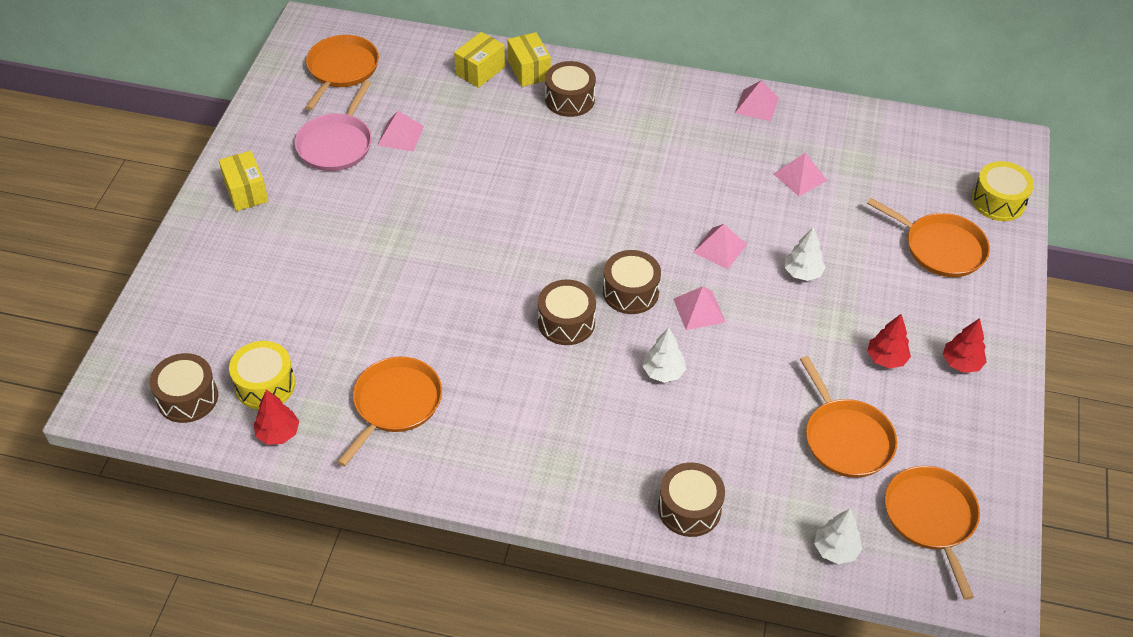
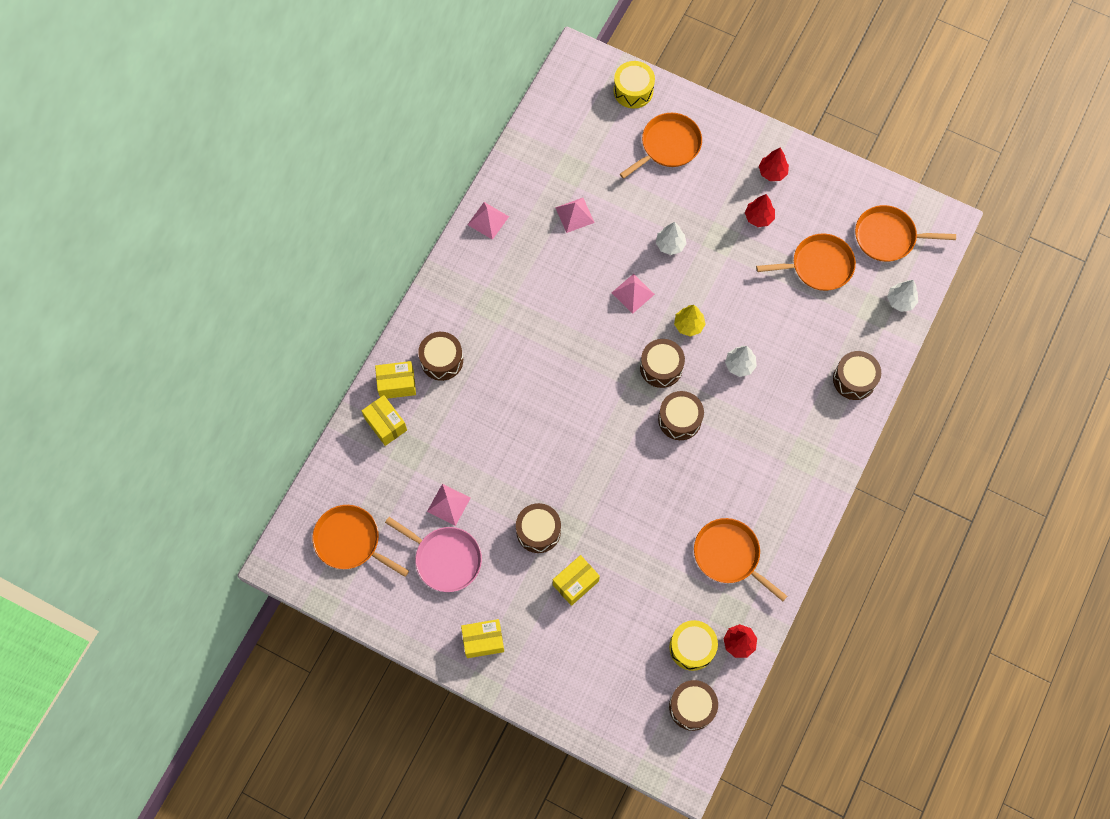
camera: 75 degrees left, 20 degrees up
pink pyramid [673,286,725,330] -> yellow tree [674,305,706,337]
none -> brown drum [516,503,561,553]
none -> yellow box [553,555,600,606]

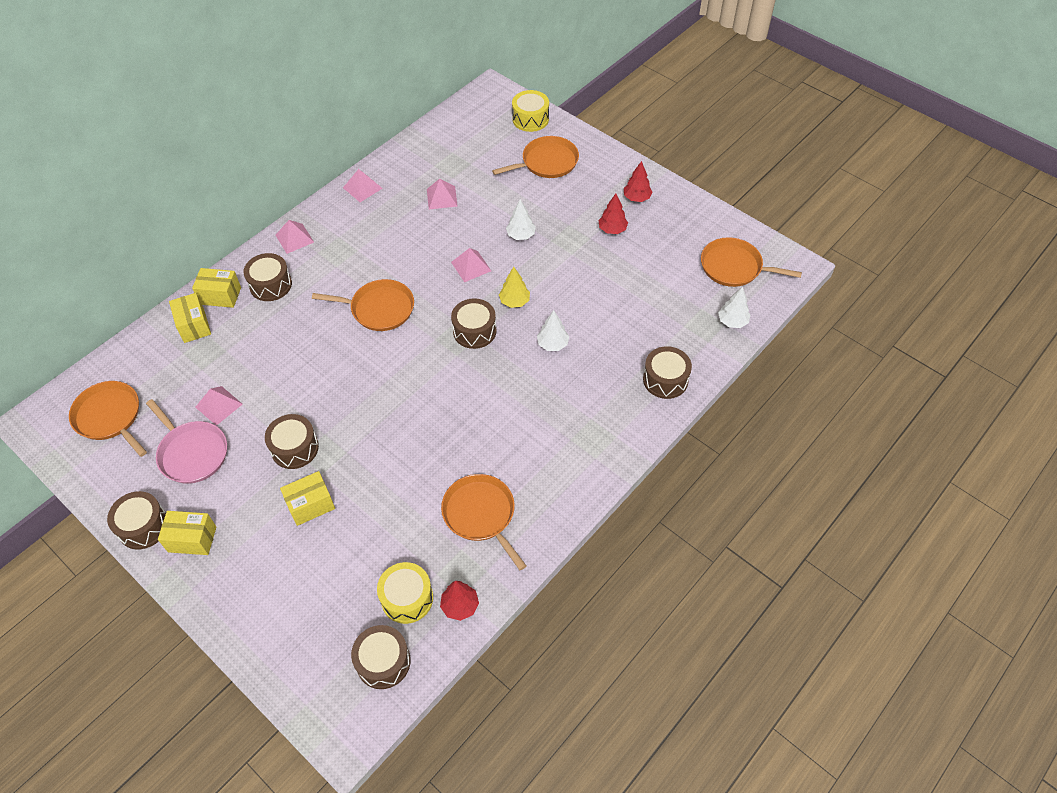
camera: 15 degrees right, 15 degrees down
brown drum [658,391,704,440] -> brown drum moved to [107,491,166,549]
orange pan [756,233,856,291] -> orange pan moved to [312,279,414,331]
none -> pink pyramid [276,220,314,254]

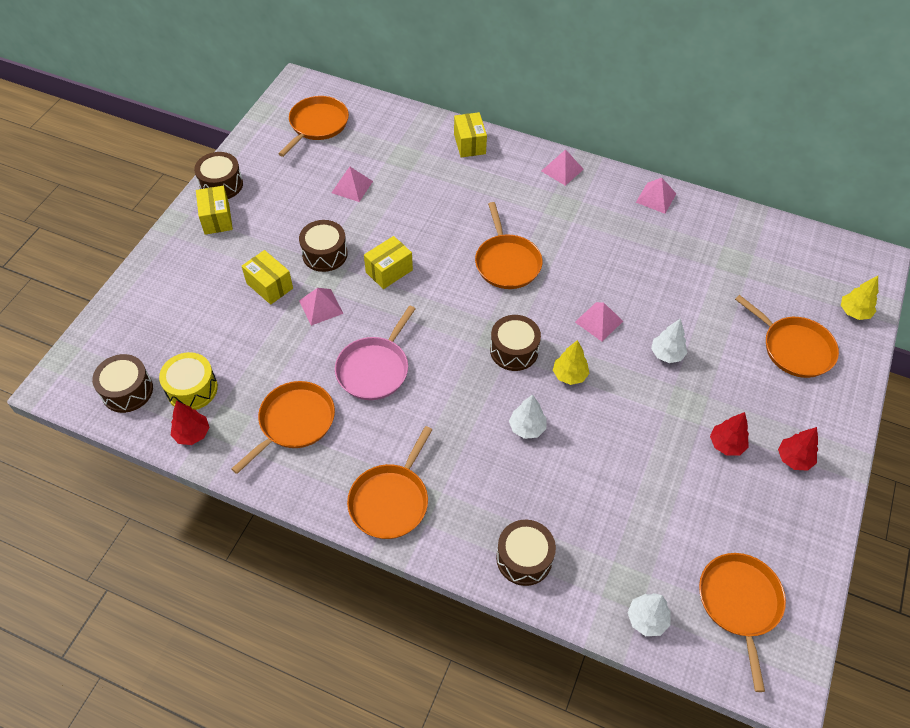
camera: 70 degrees right, 0 degrees up
pink pan [146,399,227,484] -> pink pan moved to [335,305,416,400]
yellow box [169,293,211,343] -> yellow box moved to [364,236,413,289]
brown drum [243,253,292,301] -> none
pink pyramid [427,179,458,209] -> pink pyramid moved to [299,288,344,326]
yellow drum [512,90,549,132] -> yellow tree [841,276,878,320]
none -> orange pan [347,426,432,539]

